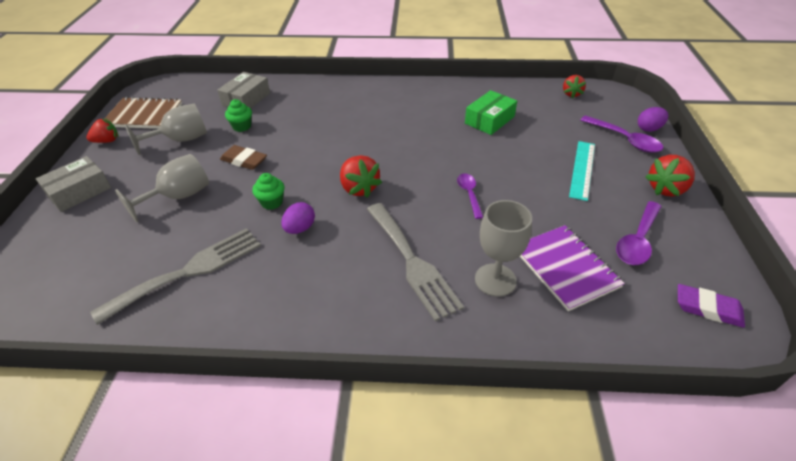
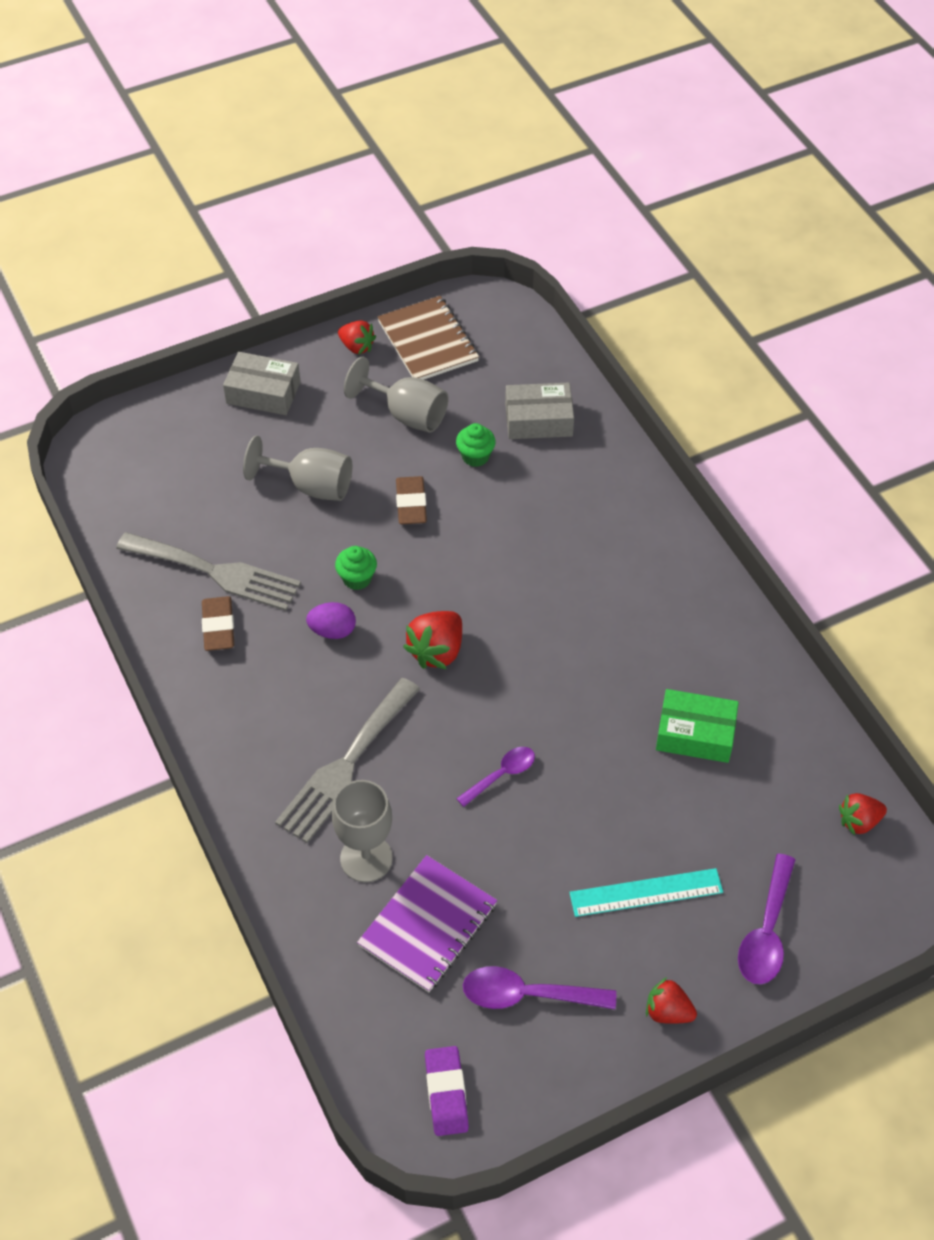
camera: 60 degrees right, 10 degrees up
purple egg [638,107,668,132] -> none
red strawberry [646,155,695,197] -> red strawberry [646,977,697,1024], size x0.66
none -> brown eraser [202,596,234,651]

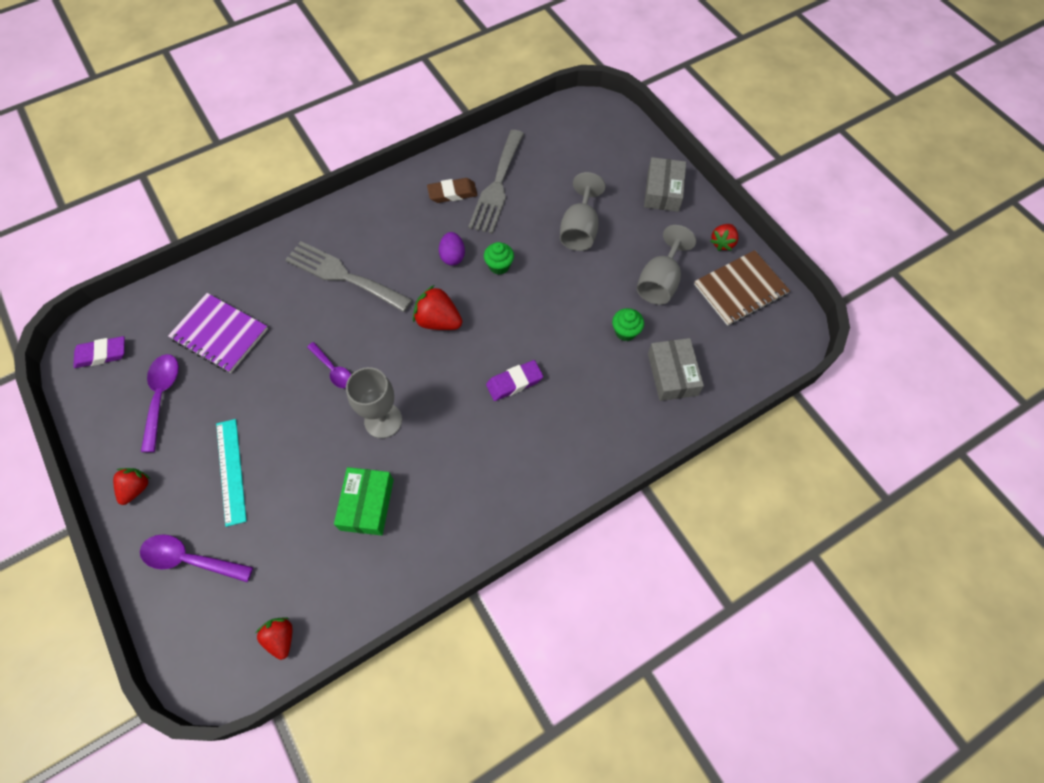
camera: 85 degrees right, 10 degrees up
grey goblet [332,780,393,882] -> grey goblet moved to [346,367,402,438]
brown eraser [396,476,427,524] -> none
none -> purple eraser [486,360,543,401]

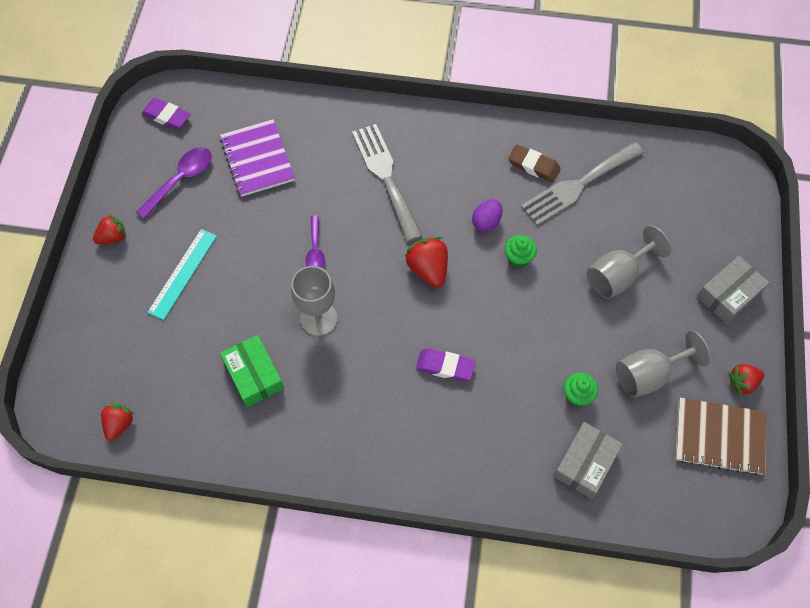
camera: 40 degrees right, 0 degrees up
purple spoon [140,534,253,582] -> none
green box [334,467,394,536] -> green box turned 75 degrees counterclockwise [220,335,284,407]

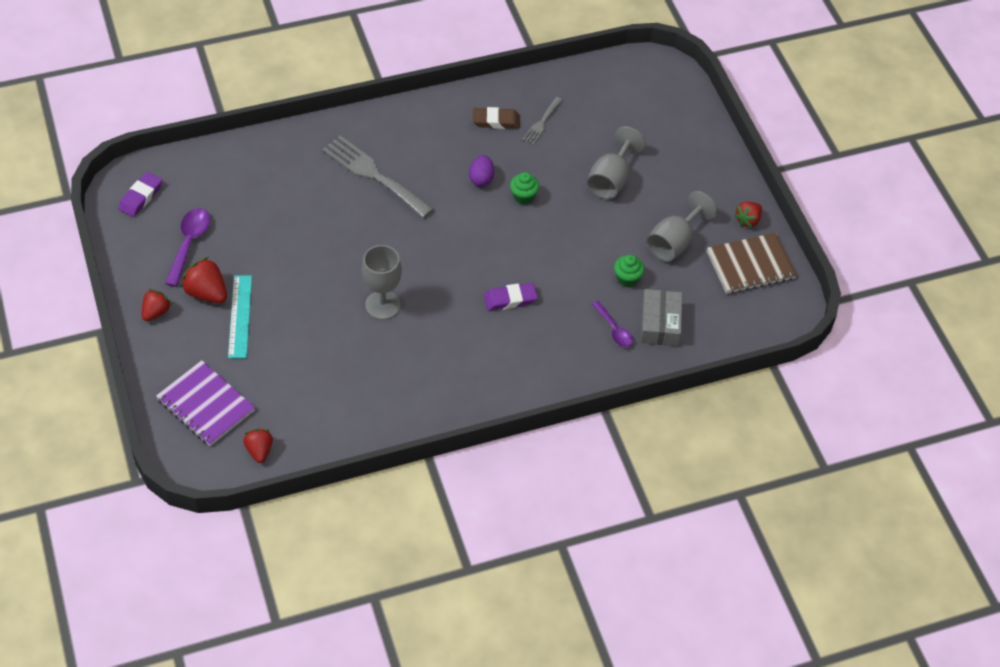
camera: 30 degrees left, 10 degrees down
purple eraser [141,98,190,130] -> purple eraser turned 60 degrees counterclockwise [118,172,162,217]
purple notebook [220,119,295,197] -> purple notebook moved to [156,360,255,446]
green box [220,335,284,407] -> none
purple spoon [305,216,325,268] -> purple spoon moved to [592,301,633,348]
red strawberry [404,237,448,288] -> red strawberry moved to [181,257,227,303]
grey fork [521,142,644,226] -> grey fork [522,97,562,145], size x0.51
grey box [697,256,770,324] -> none

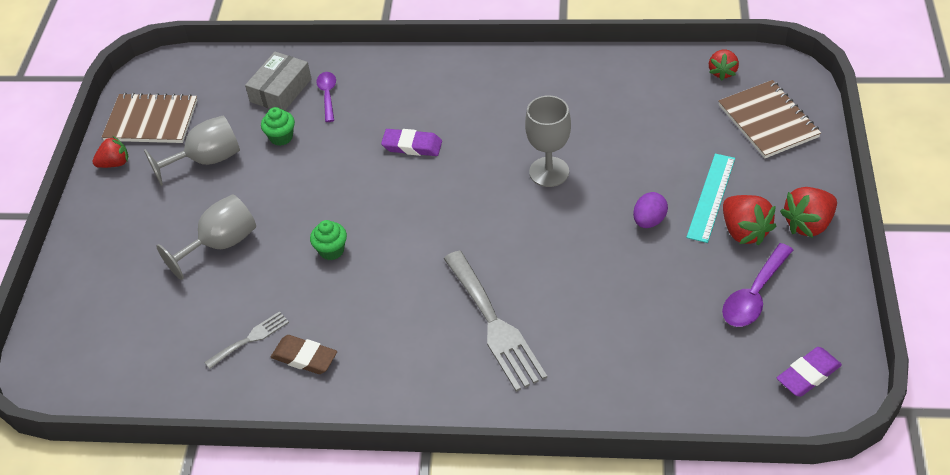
camera: 150 degrees left, 5 degrees down
red strawberry [142,289,172,321] -> red strawberry [780,187,837,238], size x1.51
purple notebook [156,360,255,446] -> brown notebook [718,80,821,158]
purple egg [469,155,494,187] -> purple egg moved to [633,192,668,228]

